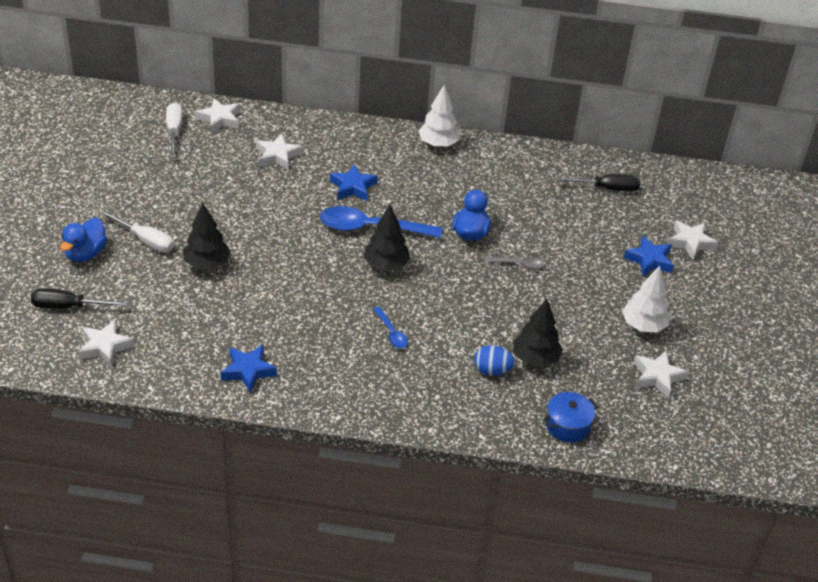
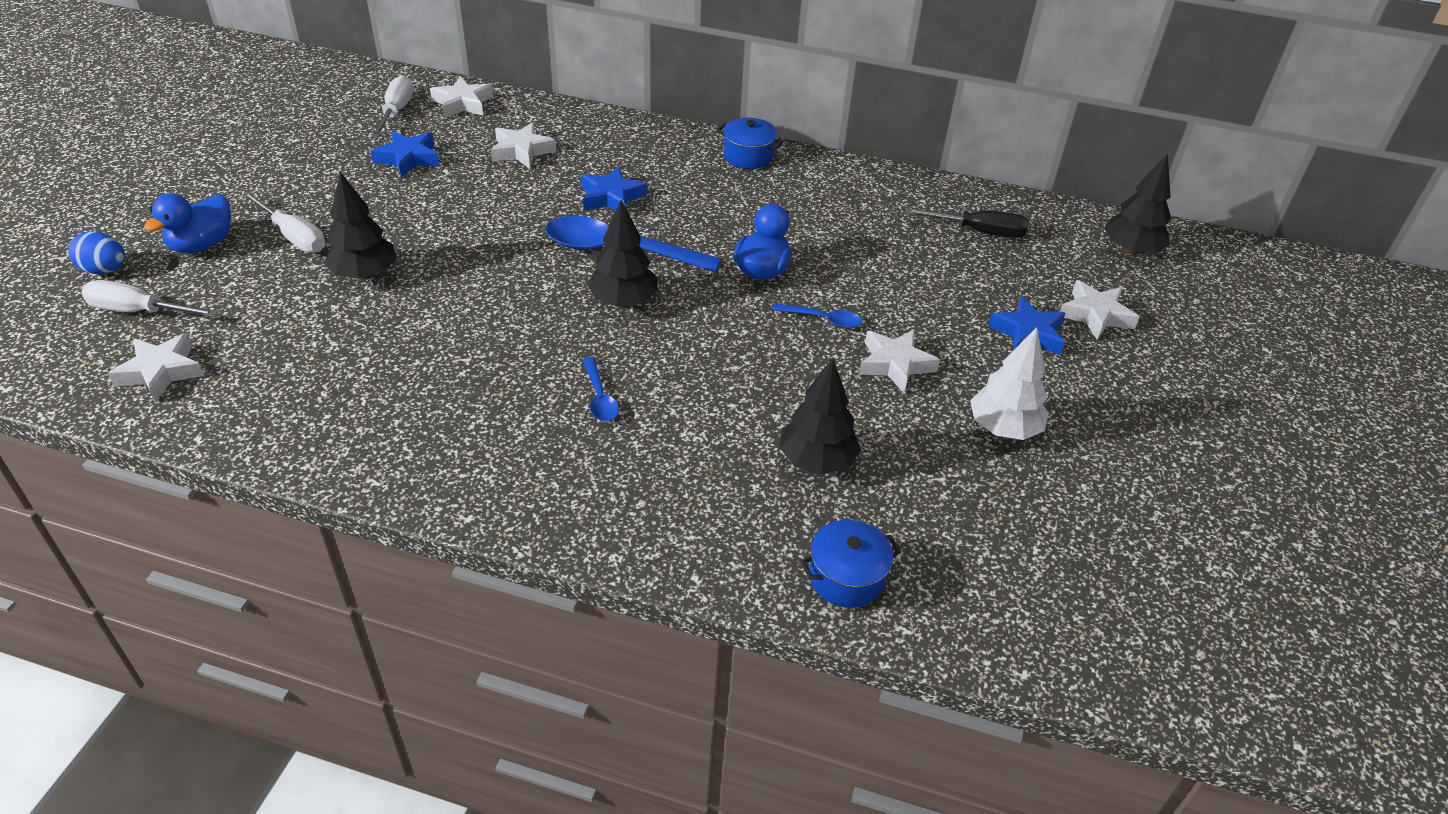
camera: 10 degrees right, 0 degrees up
black screwdriver [31,288,127,309] -> white screwdriver [81,280,219,317]
blue star [221,345,277,393] -> blue star moved to [371,131,440,178]
white tree [418,85,460,147] -> blue pot [717,118,783,169]
blue egg [474,345,515,376] -> blue egg moved to [68,231,125,274]
grey spoon [485,256,545,269] -> blue spoon [772,303,862,328]
white star [634,351,688,398] -> white star moved to [859,329,940,393]
none -> black tree [1104,154,1171,255]

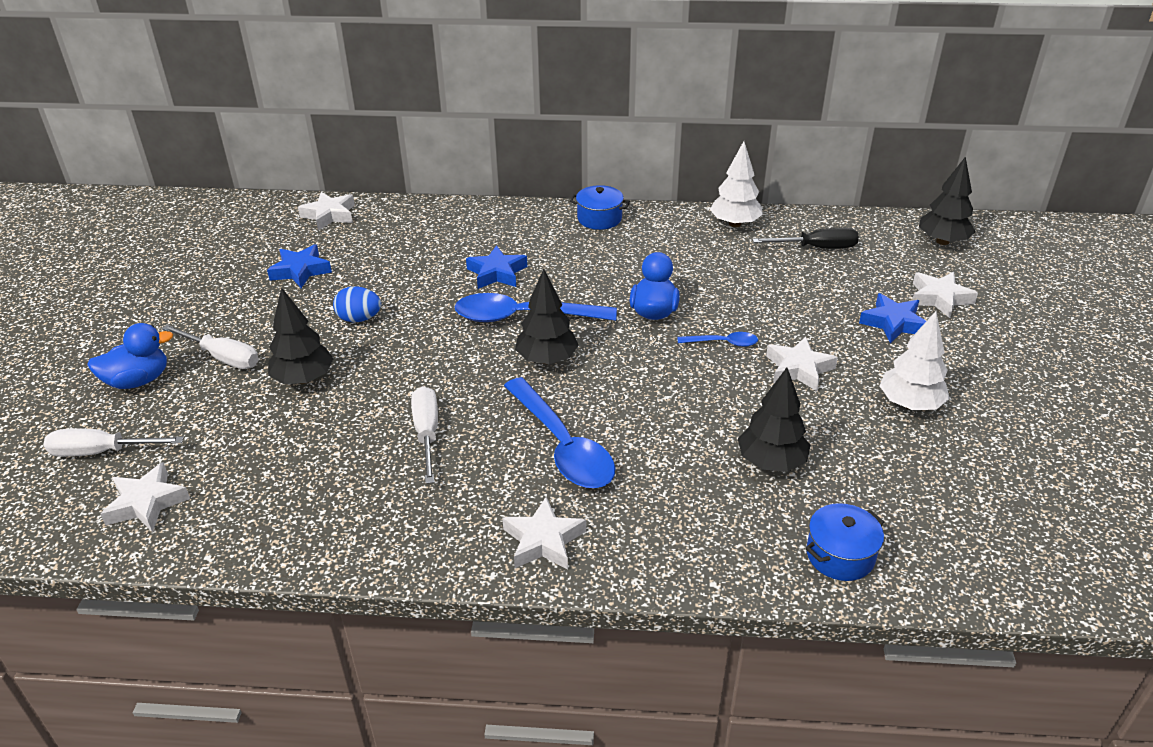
camera: 10 degrees left, 5 degrees down
blue egg [68,231,125,274] -> blue egg moved to [333,286,381,322]
blue duck [144,193,231,253] -> blue duck turned 135 degrees counterclockwise [87,323,173,389]
white screwdriver [371,75,414,138] -> white screwdriver moved to [411,386,438,484]
white star [491,122,556,169] -> white star moved to [502,497,586,570]
blue spoon [583,357,619,421] -> blue spoon [504,377,615,488], size x2.10
none -> white tree [710,141,763,227]

